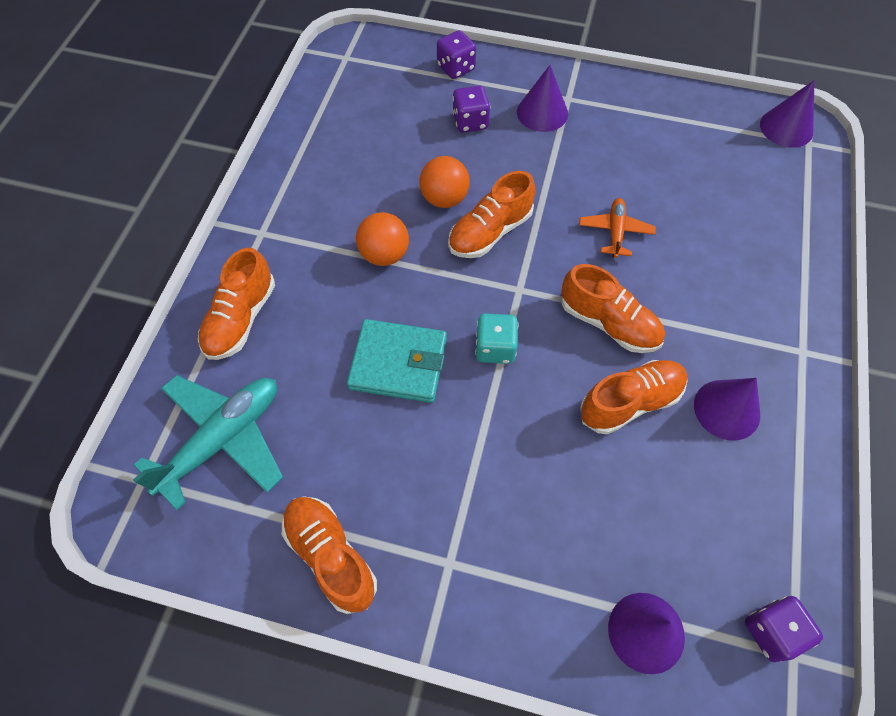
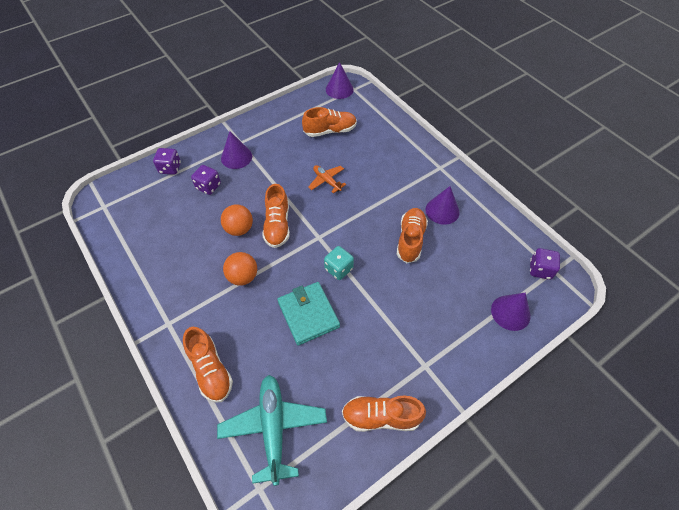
camera: 50 degrees left, 5 degrees down
turquoise wallet [347,319,447,403] -> turquoise wallet turned 75 degrees counterclockwise [277,282,340,346]
orange shoe [561,264,665,353] -> orange shoe moved to [302,107,357,137]

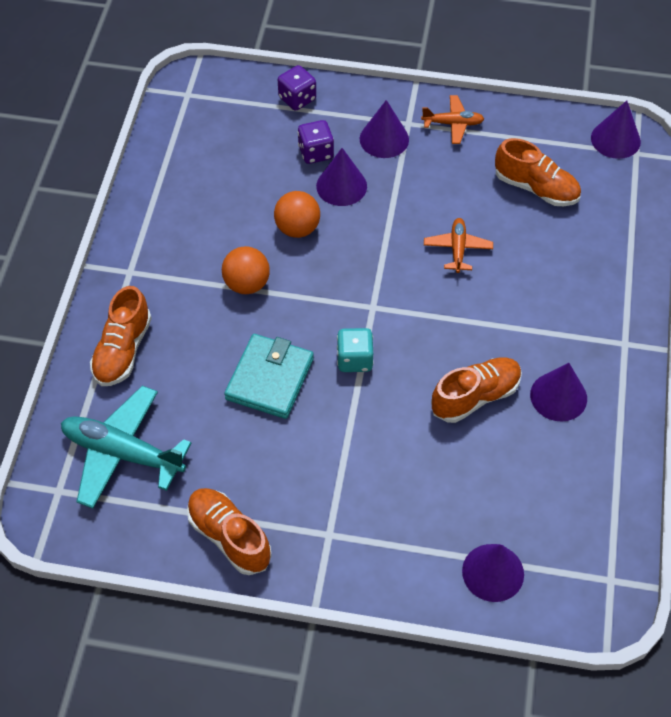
camera: 45 degrees right, 0 degrees up
turquoise plane [217,375,327,486] -> turquoise plane turned 105 degrees counterclockwise [61,386,192,509]
orange shoe [262,184,290,248] -> none
purple dice [530,248,560,280] -> none
none -> purple cone [316,148,367,206]
none -> orange plane [421,95,484,144]

